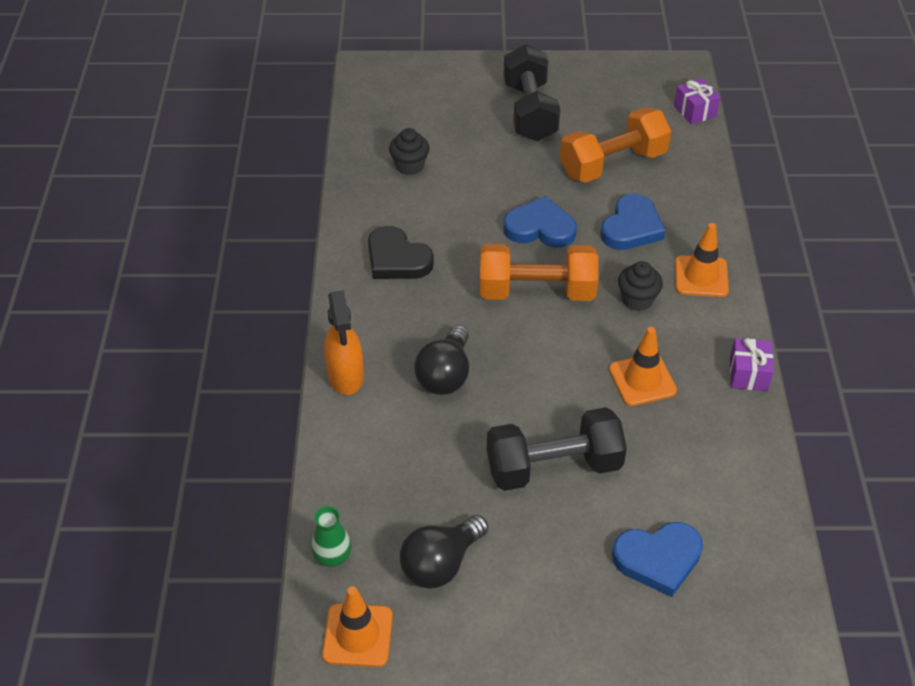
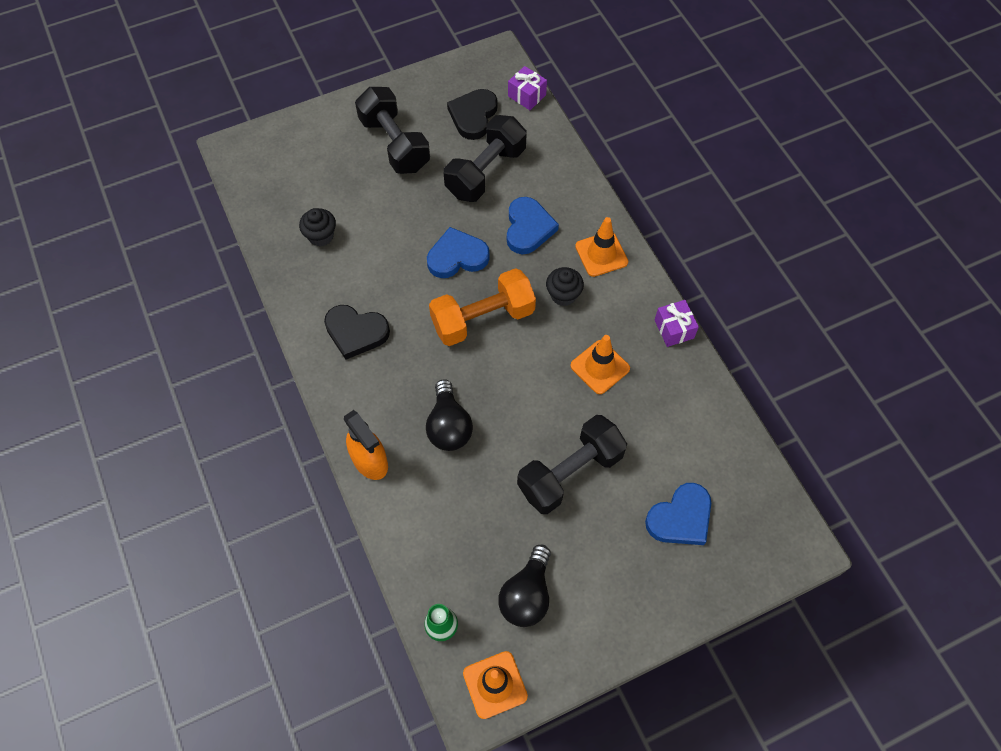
camera: 25 degrees left, 15 degrees up
orange dumbbell [560,107,671,183] -> black dumbbell [444,115,527,202]
none -> black heart [447,89,498,140]

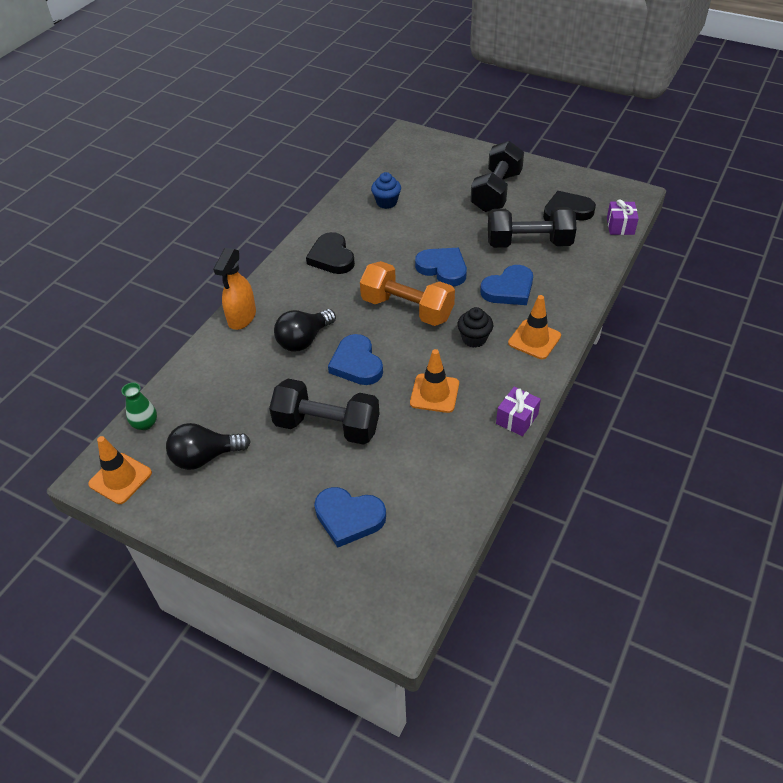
camera: 55 degrees right, 15 degrees down
black cupcake [299,208,336,247] -> blue cupcake [371,172,401,209]
none -> blue heart [328,334,383,385]

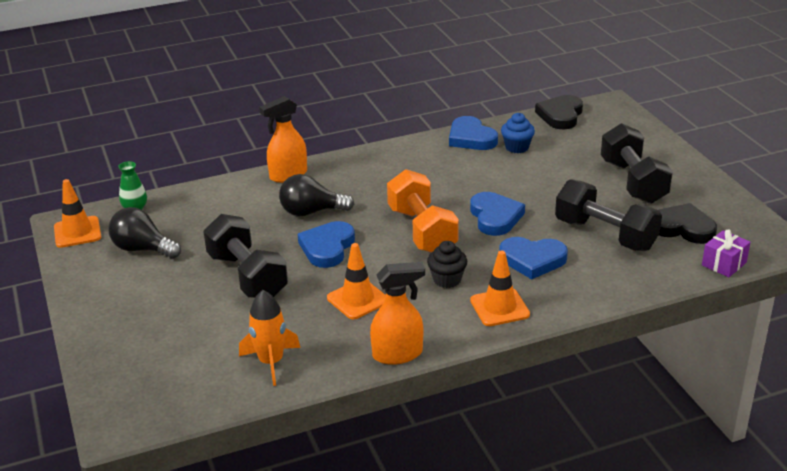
camera: 40 degrees right, 15 degrees down
black heart [306,232,355,274] -> black heart moved to [535,95,583,129]
blue heart [314,487,386,547] -> blue heart moved to [449,116,498,150]
black dumbbell [470,141,524,212] -> black dumbbell turned 75 degrees counterclockwise [601,123,673,204]
purple gift [496,387,541,436] -> orange spray bottle [370,262,425,365]
none -> orange rocket [239,290,301,386]

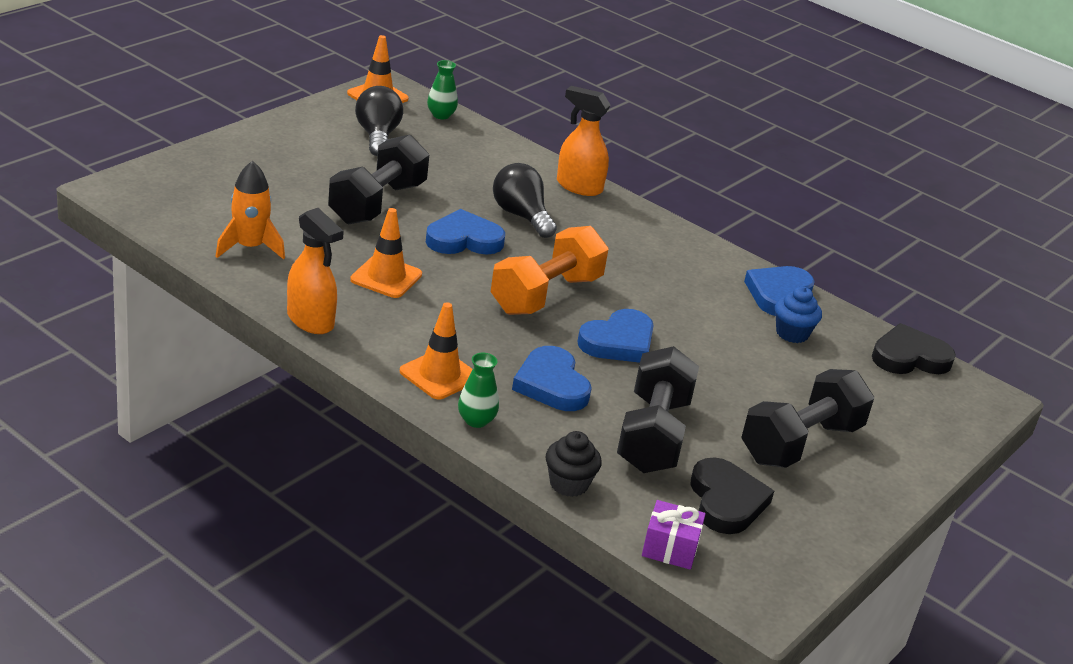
camera: 55 degrees right, 0 degrees up
black cupcake [427,241,467,288] -> black cupcake moved to [546,431,602,497]
none -> green vase [458,353,499,428]

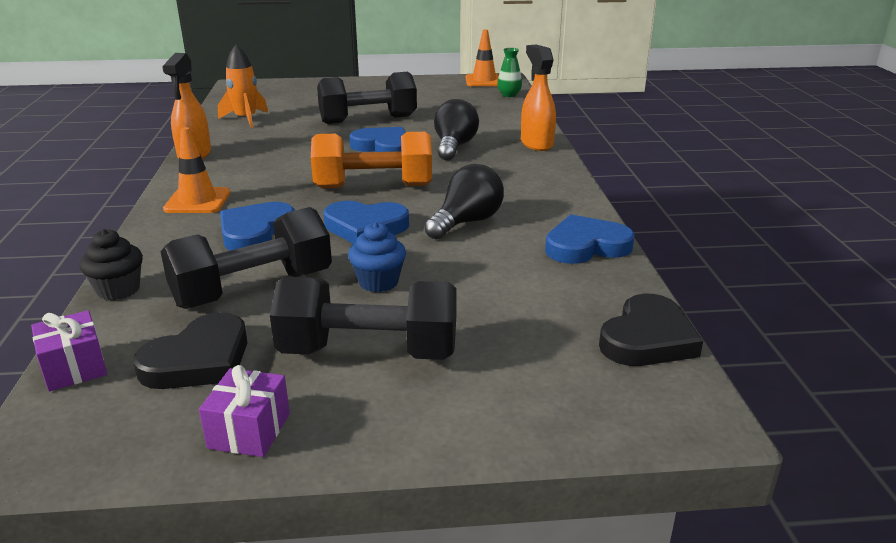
camera: 50 degrees right, 5 degrees down
orange traffic cone [350,208,422,298] -> none
black light bulb [355,86,403,156] -> black light bulb moved to [424,164,504,239]
green vase [458,353,499,428] -> none
blue cupcake [775,286,822,343] -> blue cupcake moved to [348,222,406,292]
black heart [872,323,956,374] -> black heart turned 90 degrees clockwise [599,294,703,366]
none -> purple gift [199,365,290,457]

